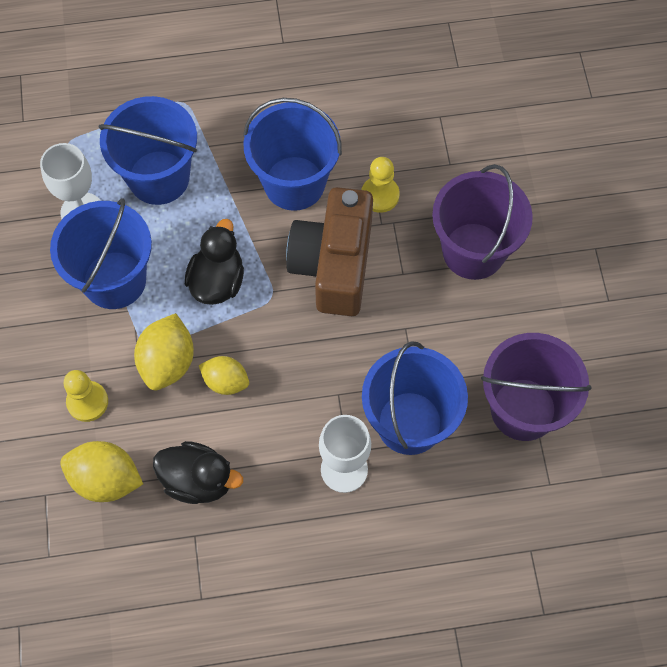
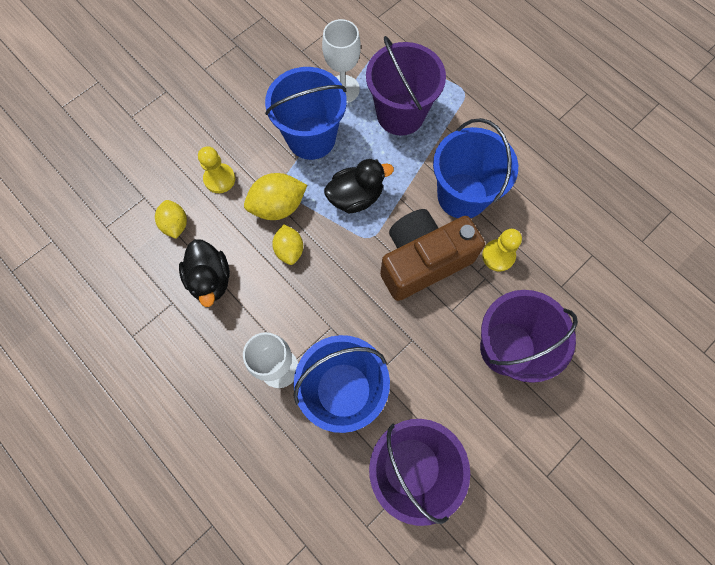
camera: 55 degrees right, 5 degrees up
yellow lemon [60,441,143,502] -> yellow lemon [155,200,187,239], size x0.66
blue bucket [98,96,197,205] -> purple bucket [366,36,446,135]

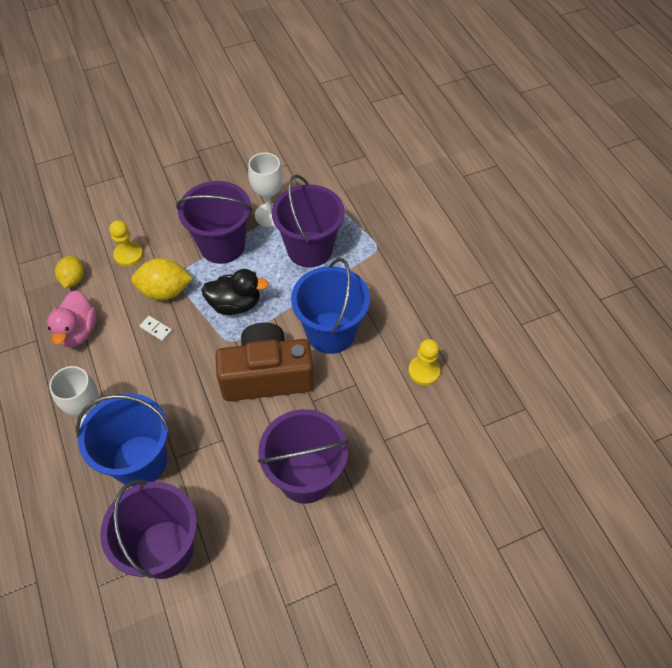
camera: 20 degrees right, 15 degrees down
black duck [179,239,230,307] -> pink duck [47,290,97,348]
blue bucket [265,67,347,160] -> purple bucket [176,181,252,264]
yellow lemon [272,225,303,265] -> white domino [139,316,172,341]
yellow pawn [482,229,522,272] -> yellow pawn moved to [408,339,441,385]

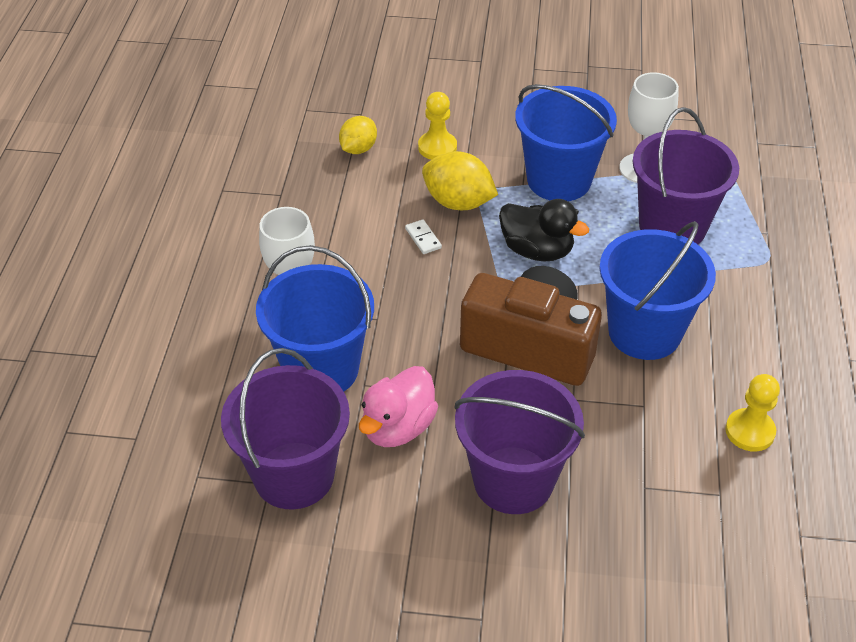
camera: 30 degrees right, 10 degrees down
pink duck [47,290,97,348] -> pink duck moved to [359,366,438,447]
purple bucket [176,181,252,264] -> blue bucket [515,84,617,201]

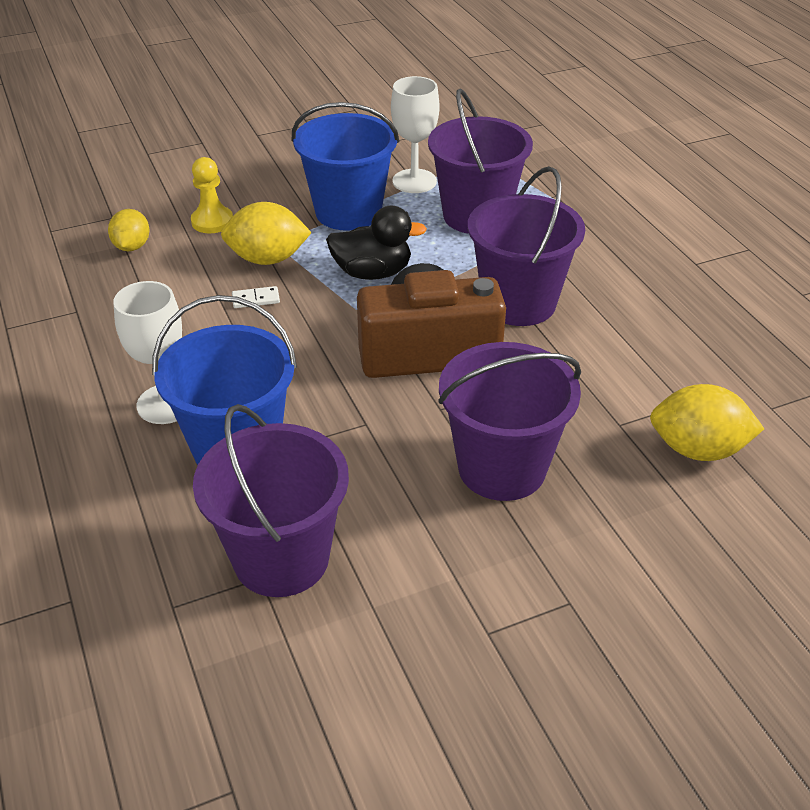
camera: 30 degrees left, 5 degrees down
pink duck [359,366,438,447] -> none
white domino [405,219,442,254] -> white domino turned 45 degrees counterclockwise [232,286,280,308]
blue bucket [599,221,716,360] -> purple bucket [468,166,585,326]
yellow pawn [725,374,780,452] -> none
none -> yellow lemon [650,384,764,461]

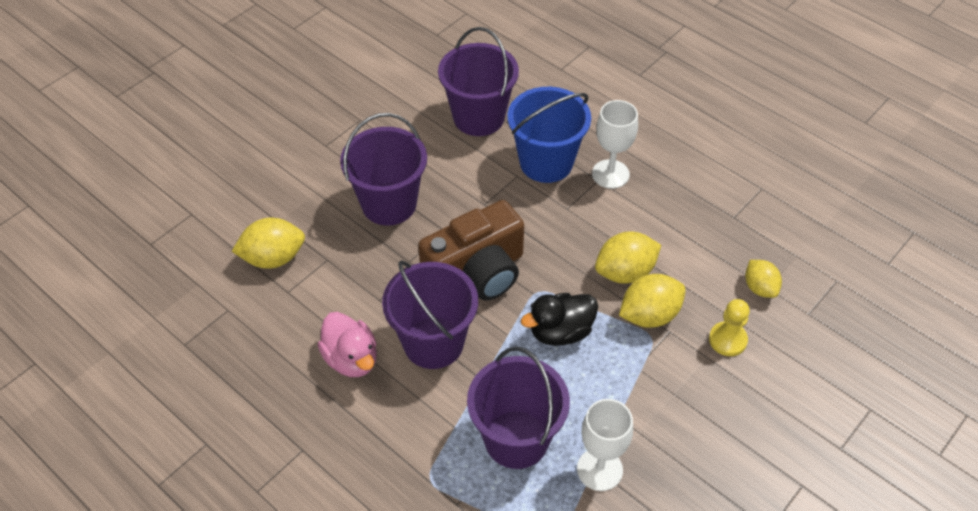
camera: 155 degrees right, 10 degrees up
white domino [232,286,280,308] -> yellow lemon [595,232,661,284]
blue bucket [292,102,399,231] -> none
none -> pink duck [317,312,377,377]

